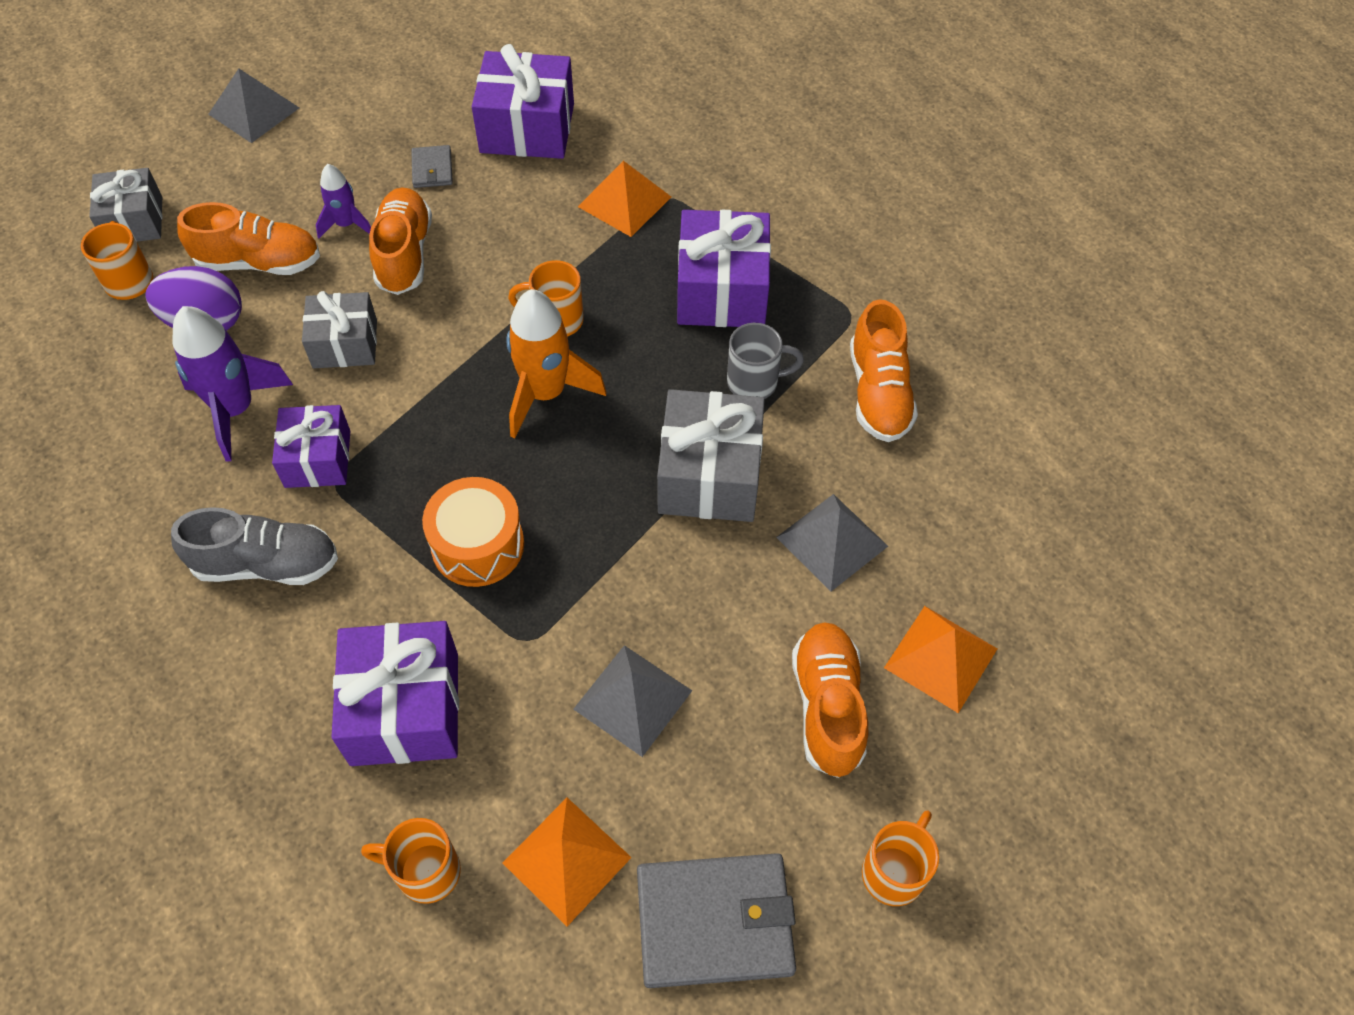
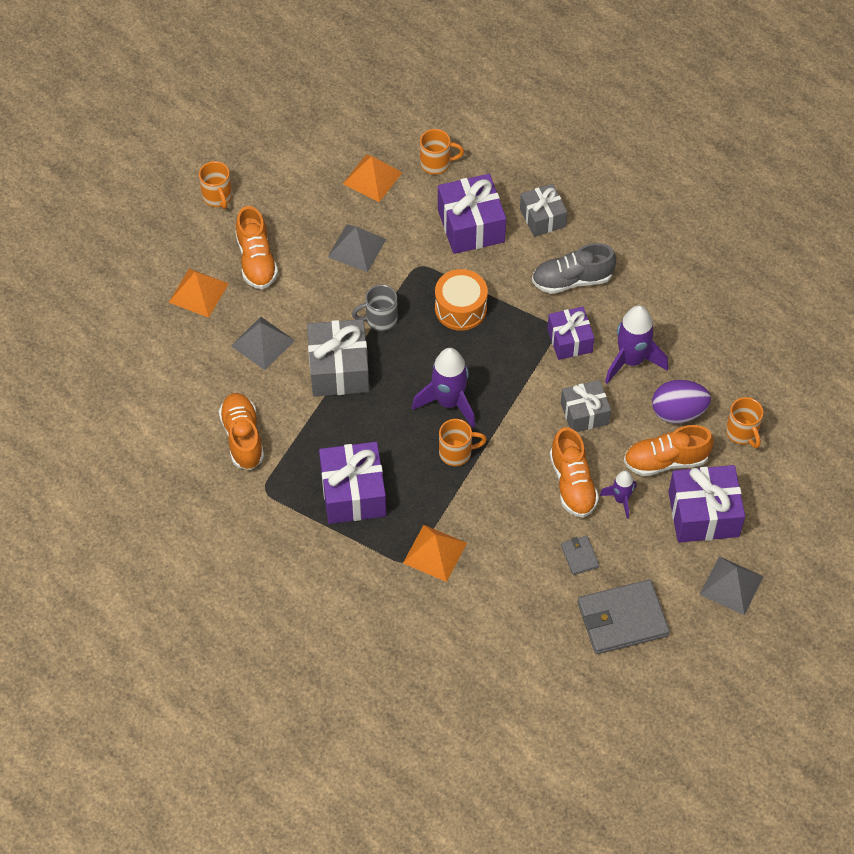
camera: 170 degrees right, 0 degrees up
grey gift [89,168,162,242] -> grey gift moved to [520,184,567,237]
purple gift [472,44,574,159] -> purple gift moved to [668,465,745,543]
orange rocket [506,289,606,438] -> purple rocket [412,348,475,428]
grey wallet [637,853,796,988] -> grey wallet moved to [578,579,670,654]
grey mug [727,323,804,399] -> grey mug moved to [352,285,398,331]
orange mug [862,811,939,906] -> orange mug turned 45 degrees counterclockwise [199,161,232,209]

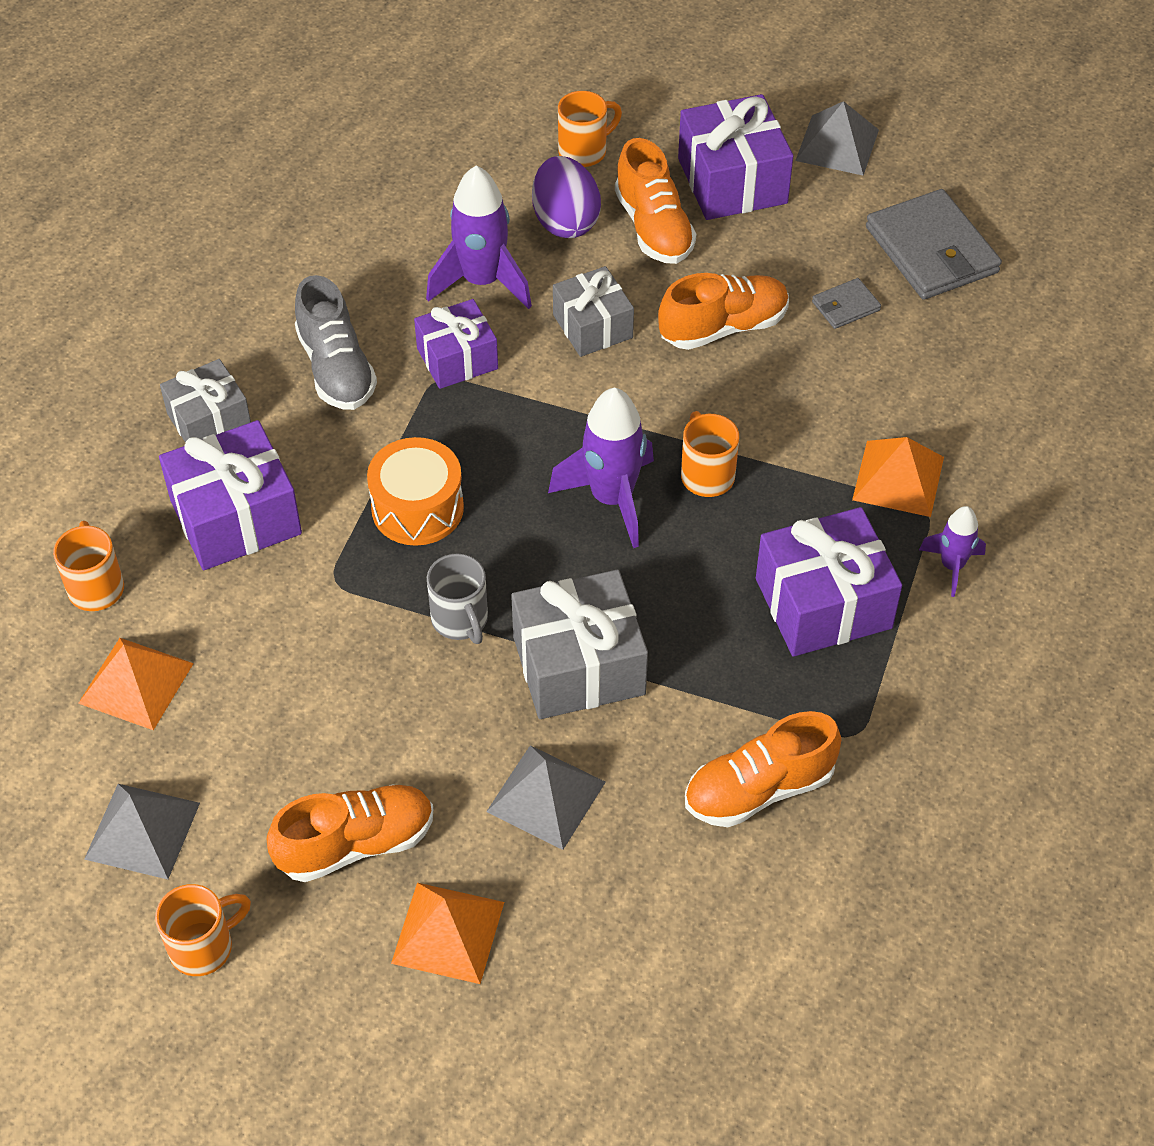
camera: 100 degrees left, 5 degrees down
grey pyramid [328,224,386,272] -> grey pyramid moved to [84,784,200,879]
purple rocket [600,471,637,519] -> purple rocket moved to [919,506,986,597]

